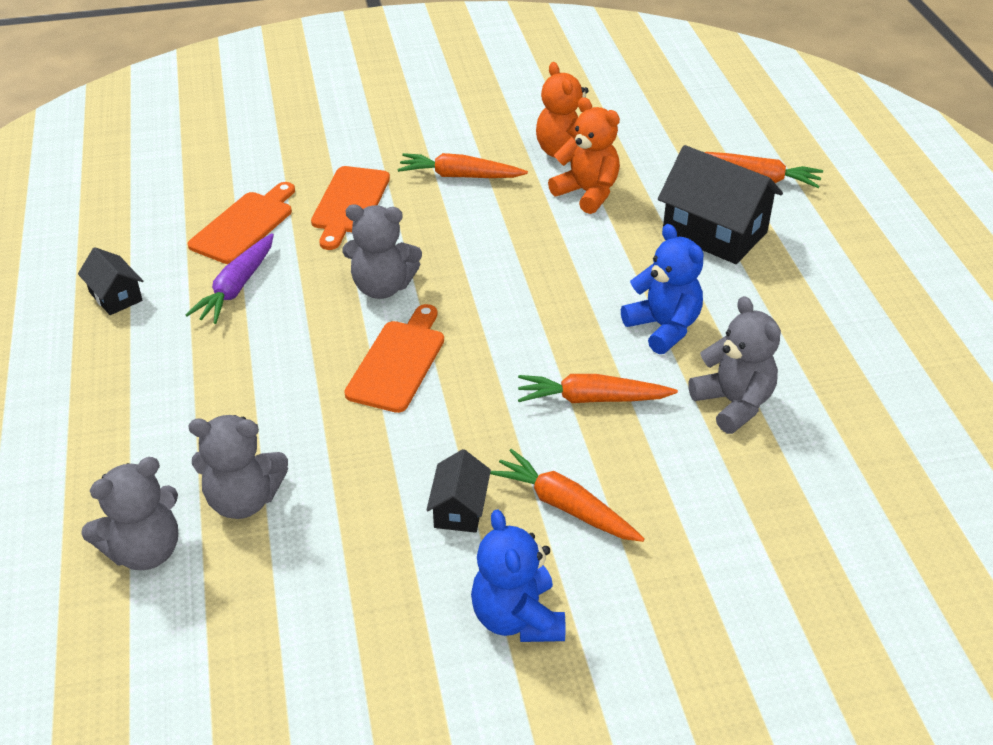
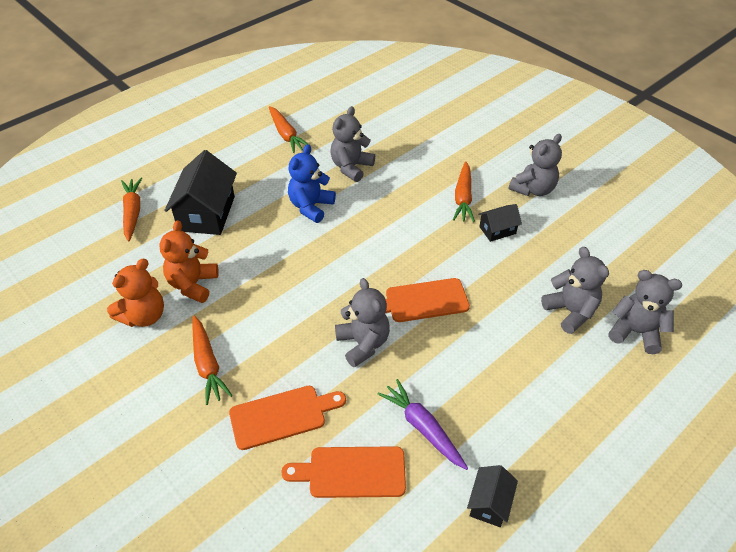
camera: 120 degrees left, 5 degrees up
purple carrot [185,233,274,324] -> purple carrot turned 120 degrees counterclockwise [378,379,468,470]
blue teddy bear [471,509,565,642] -> grey teddy bear [509,134,562,196]
orange carrot [518,374,678,403] -> orange carrot moved to [269,106,307,153]

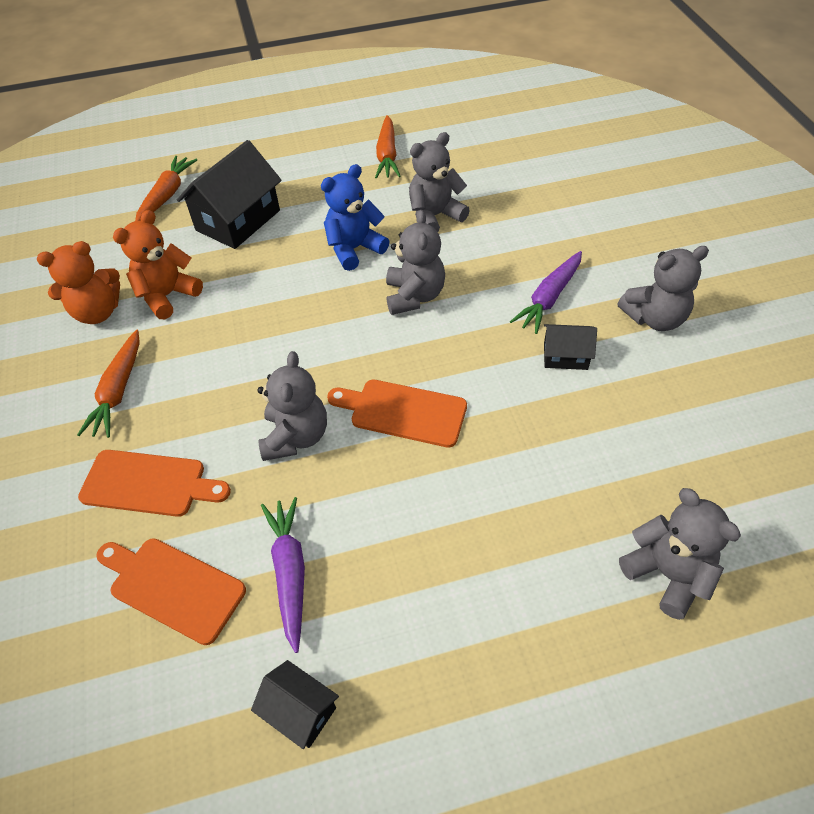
camera: 30 degrees right, 5 degrees up
orange carrot [453,161,475,222] -> purple carrot [510,251,582,334]
black house [467,465,518,527] -> black house turned 75 degrees clockwise [251,660,339,749]
grey teddy bear [541,247,609,334] -> grey teddy bear moved to [386,210,445,315]

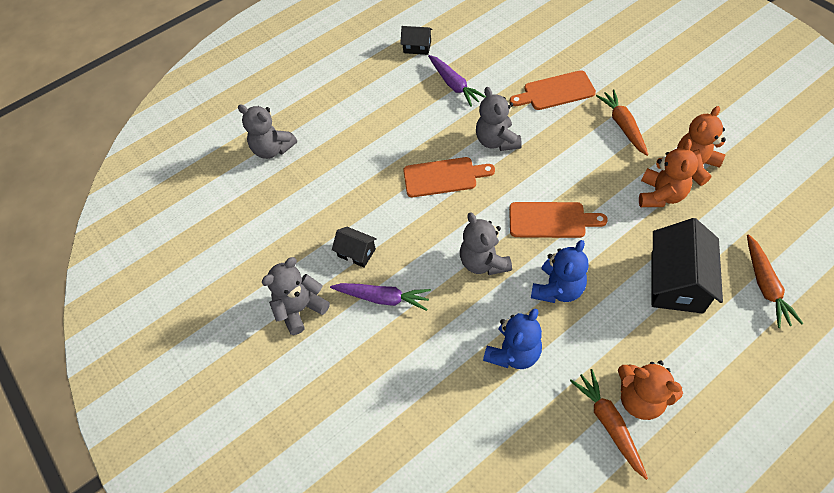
camera: 160 degrees right, 5 degrees up
orange cutting board [96,538,246,645] -> orange cutting board moved to [509,202,608,238]
grey teddy bear [409,132,470,232] -> blue teddy bear [483,308,542,369]
purple carrot [510,251,582,334] -> purple carrot turned 90 degrees clockwise [330,283,431,311]
black house [544,324,597,370] -> black house turned 45 degrees clockwise [332,227,377,267]
none -> orange teddy bear [618,360,683,420]

